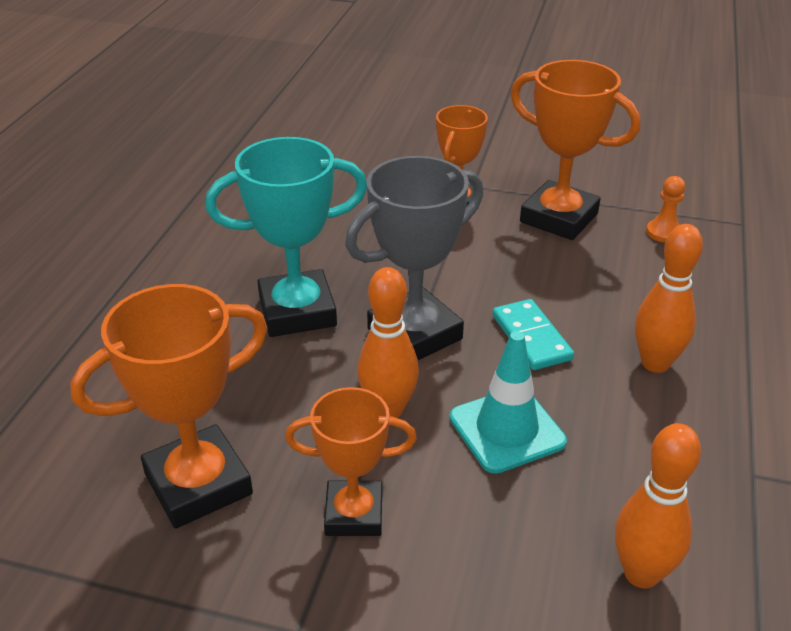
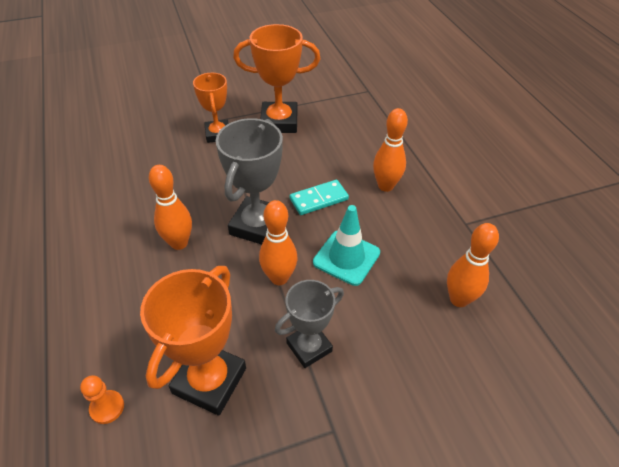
camera: 35 degrees left, 10 degrees up
turquoise trophy [205,137,367,337] -> orange bowling pin [149,165,192,250]
orange trophy [285,387,417,536] -> grey trophy [275,280,344,368]
turquoise domino [493,299,574,370] -> turquoise domino turned 60 degrees counterclockwise [290,180,349,215]
orange pawn [646,176,685,243] -> orange pawn moved to [80,375,124,424]

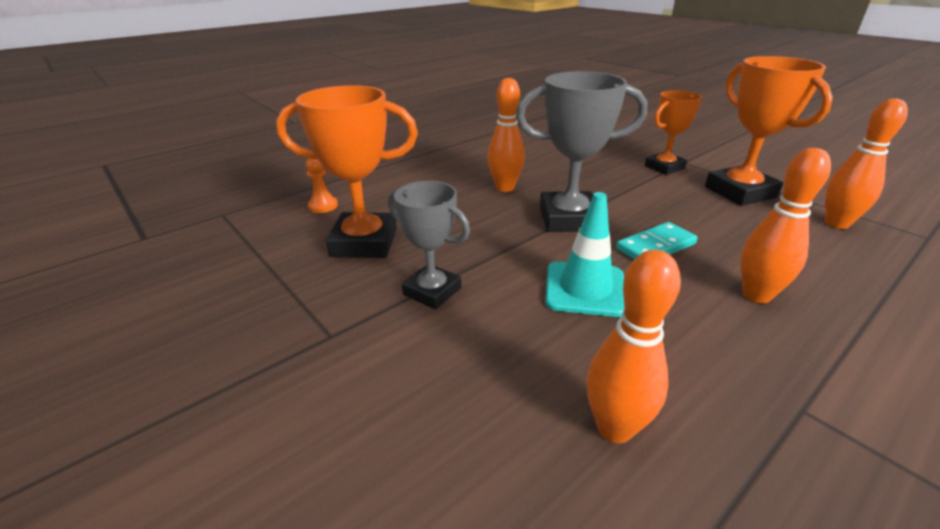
camera: 70 degrees right, 15 degrees down
orange bowling pin [259,200,297,285] -> orange bowling pin moved to [825,98,908,229]
turquoise domino [290,180,349,215] -> turquoise domino turned 75 degrees counterclockwise [616,222,698,259]

